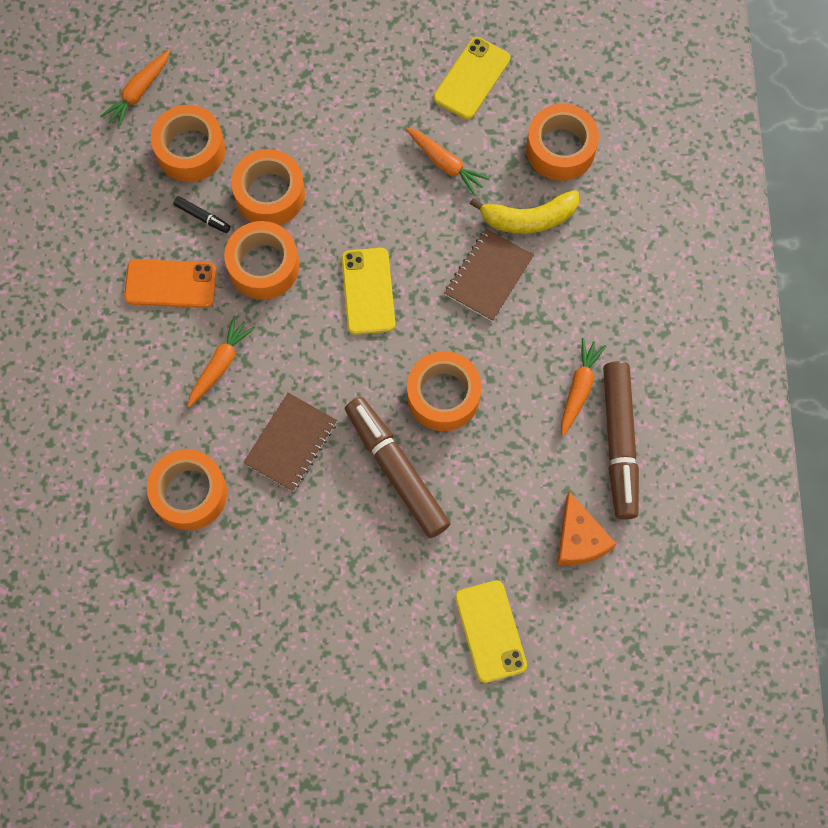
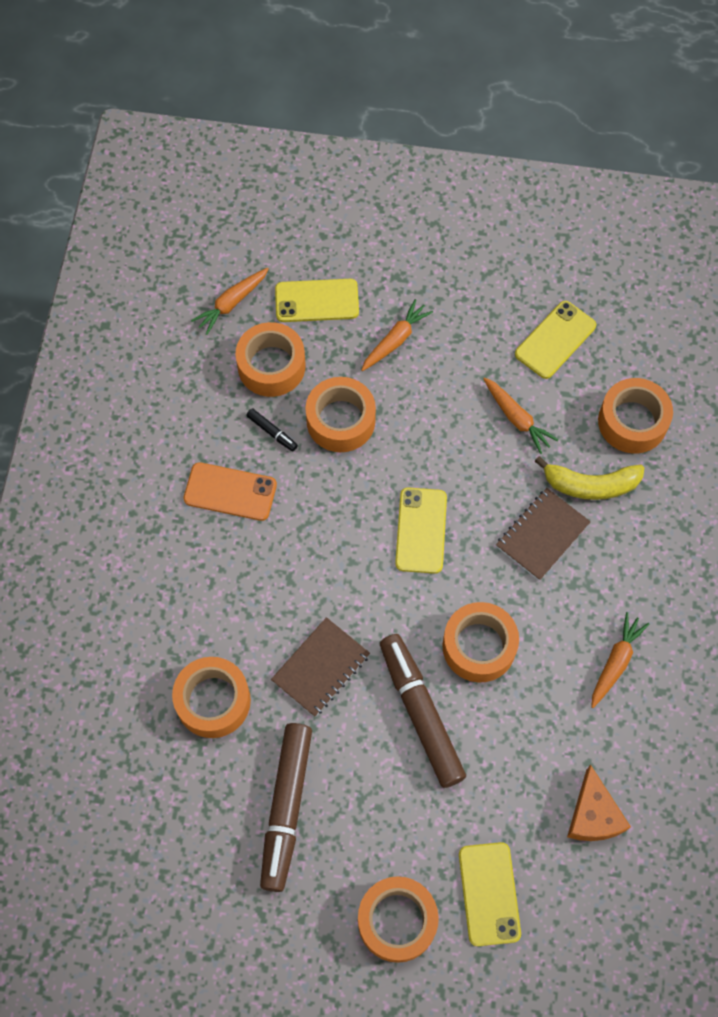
camera: 10 degrees right, 5 degrees down
orange carrot [187,316,255,408] -> orange carrot moved to [361,299,433,371]
orange tape [224,221,299,300] -> orange tape moved to [358,876,439,963]
brown marker [603,361,639,520] -> brown marker moved to [260,723,312,892]
none -> yellow phone [275,279,359,322]

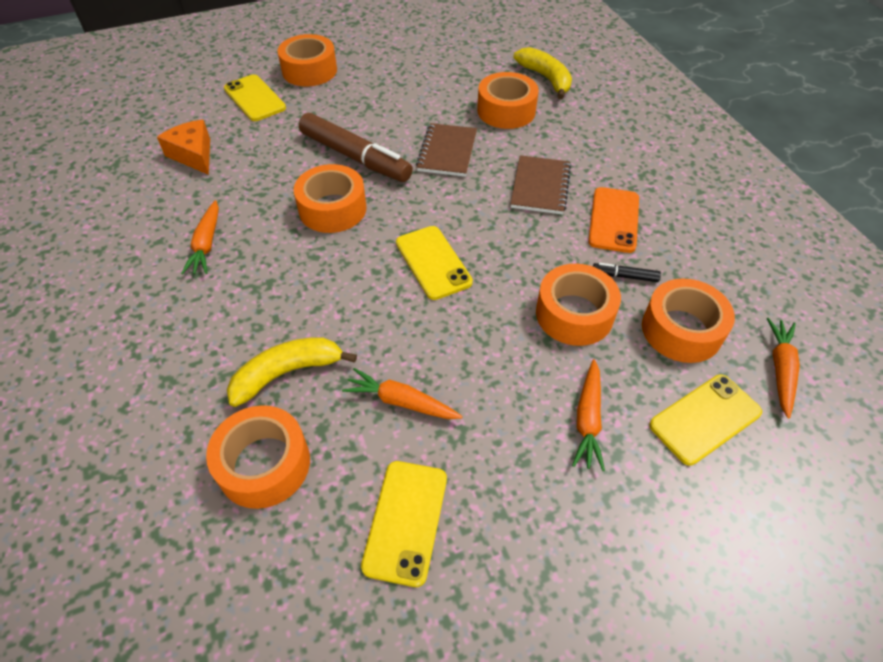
camera: 150 degrees right, 15 degrees down
orange phone [183,462,277,521] -> orange phone turned 60 degrees counterclockwise [588,187,639,253]
brown marker [260,723,312,892] -> none
brown notebook [496,488,591,581] -> brown notebook moved to [511,155,571,214]
none -> yellow banana [513,47,572,99]

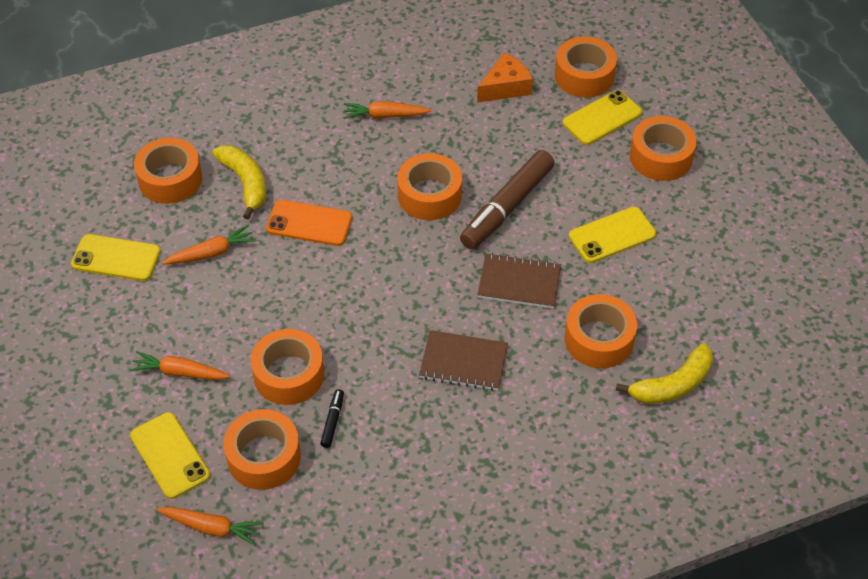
camera: 90 degrees right, 0 degrees up
orange carrot [342,368,463,419] -> orange carrot turned 45 degrees clockwise [162,225,256,265]
yellow phone [396,226,473,300] -> yellow phone moved to [569,207,656,263]
orange phone [588,187,639,253] -> orange phone moved to [266,200,352,246]
none -> orange tape [555,37,617,97]

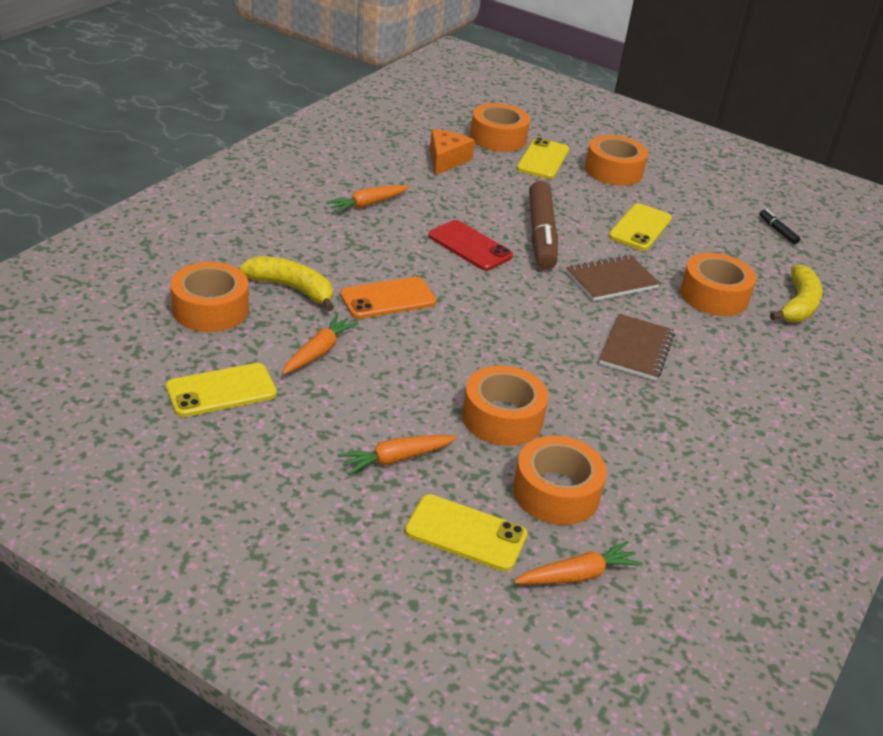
camera: 40 degrees left, 15 degrees down
black marker [320,389,344,448] -> black marker moved to [759,209,800,244]
orange tape [397,153,462,220] -> red phone [428,220,513,271]
brown notebook [419,330,508,391] -> brown notebook turned 45 degrees counterclockwise [599,314,675,381]

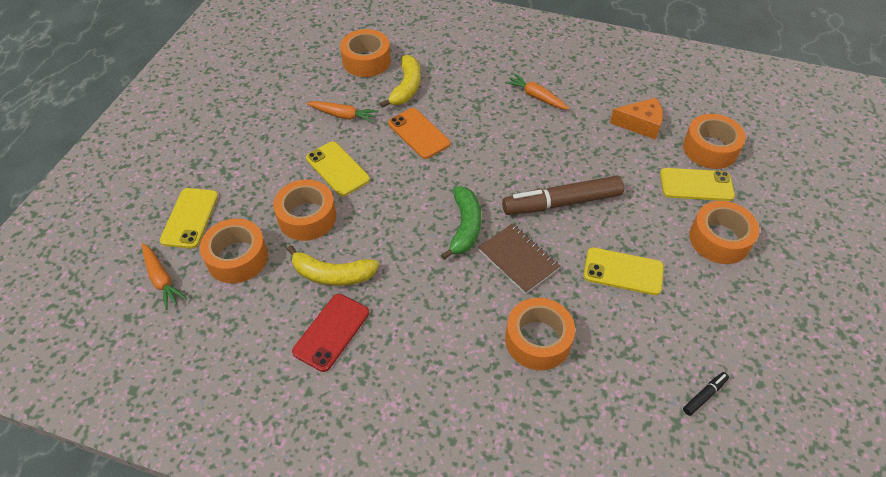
camera: 80 degrees right, 15 degrees up
yellow phone [166,363,277,417] -> yellow phone moved to [306,142,370,196]
orange carrot [338,435,457,475] -> none
red phone [428,220,513,271] -> red phone moved to [292,294,369,372]
brown notebook [599,314,675,381] -> none
yellow banana [770,265,823,322] -> yellow banana moved to [287,245,379,286]
none -> green banana [441,187,481,260]

